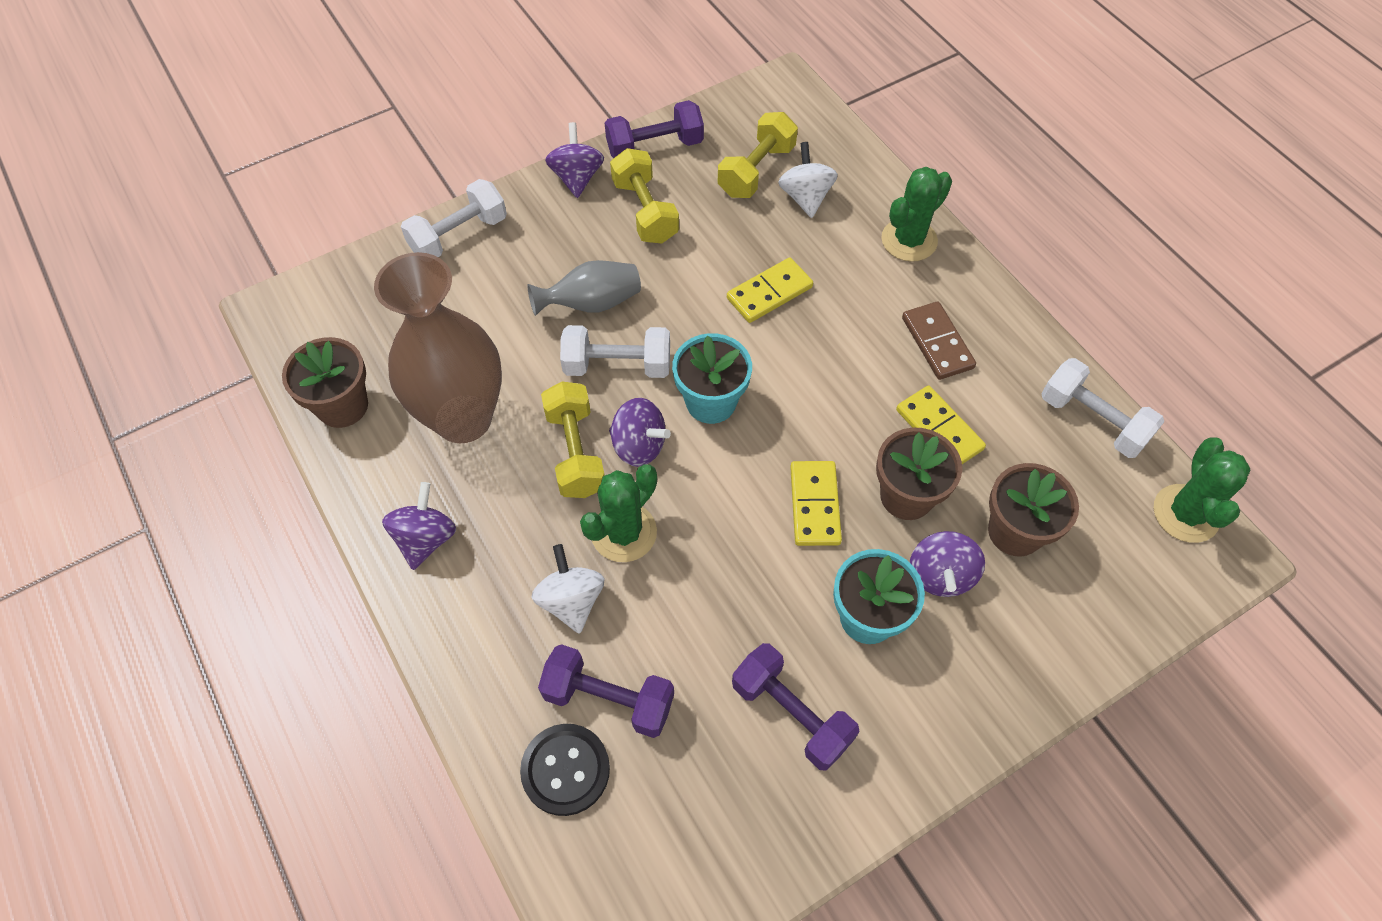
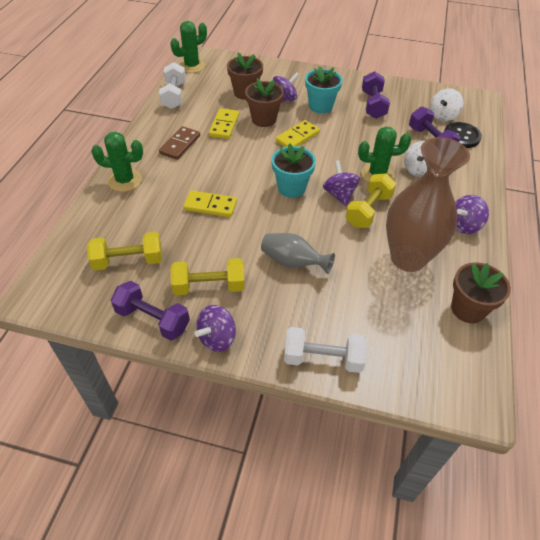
camera: 135 degrees left, 10 degrees down
white dumbbell [560,325,670,378] -> none
yellow dumbbell [610,148,679,244] -> yellow dumbbell turned 60 degrees clockwise [170,258,245,295]
white spinning top [778,142,838,218] -> white spinning top moved to [430,88,463,122]

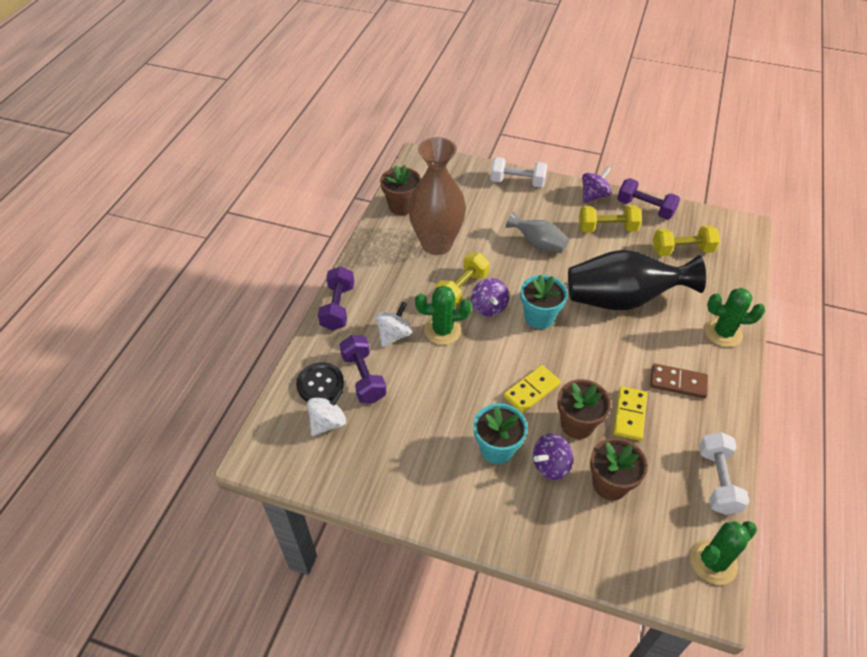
camera: 175 degrees left, 0 degrees up
brown domino [159,126,200,160] -> brown domino turned 75 degrees clockwise [650,364,708,398]
yellow domino [184,190,237,217] -> black vase [568,250,706,310]
purple dumbbell [362,71,390,119] -> purple dumbbell moved to [318,266,354,330]
purple spinning top [455,195,489,234] -> none

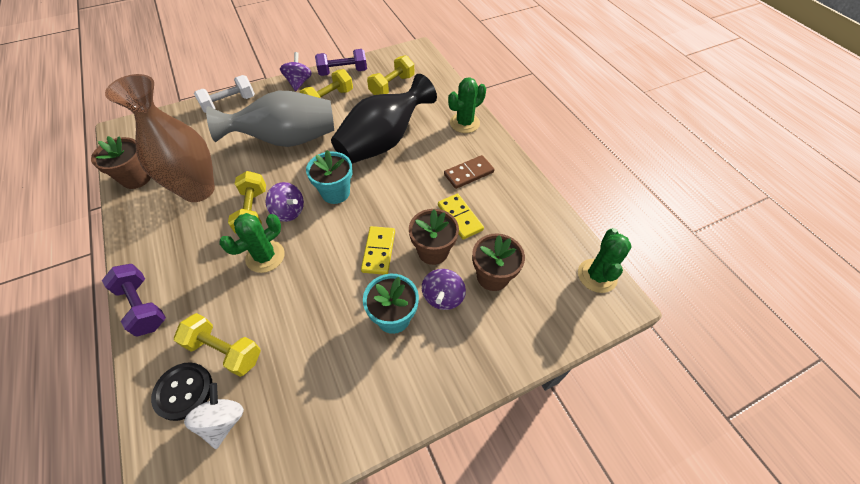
camera: 45 degrees left, 5 degrees up
purple dumbbell [339,335,387,403] -> yellow dumbbell [174,313,261,377]
white spinning top [376,301,412,347] -> none
grey vase [506,211,569,253] -> grey vase [206,90,334,147], size x1.90
white dumbbell [699,432,749,515] -> none

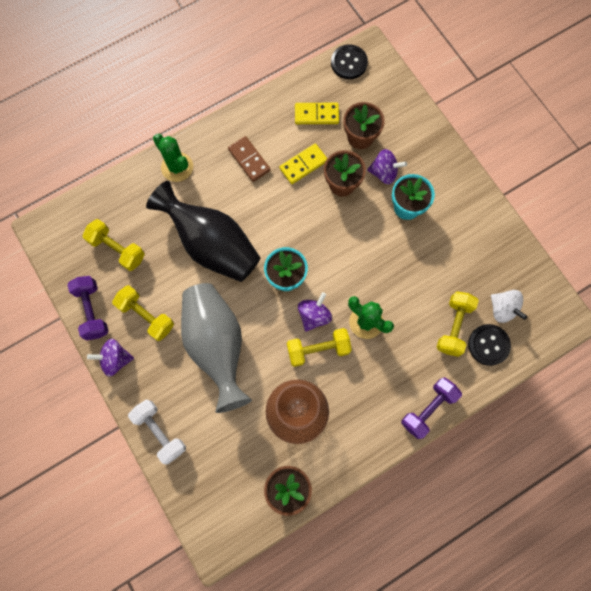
camera: 95 degrees left, 20 degrees up
white spinning top [184,383,244,449] -> white spinning top turned 120 degrees counterclockwise [491,290,527,323]
yellow domino [361,226,395,275] -> yellow domino moved to [295,103,339,124]
green cactus [578,228,632,293] -> black button [331,44,368,79]

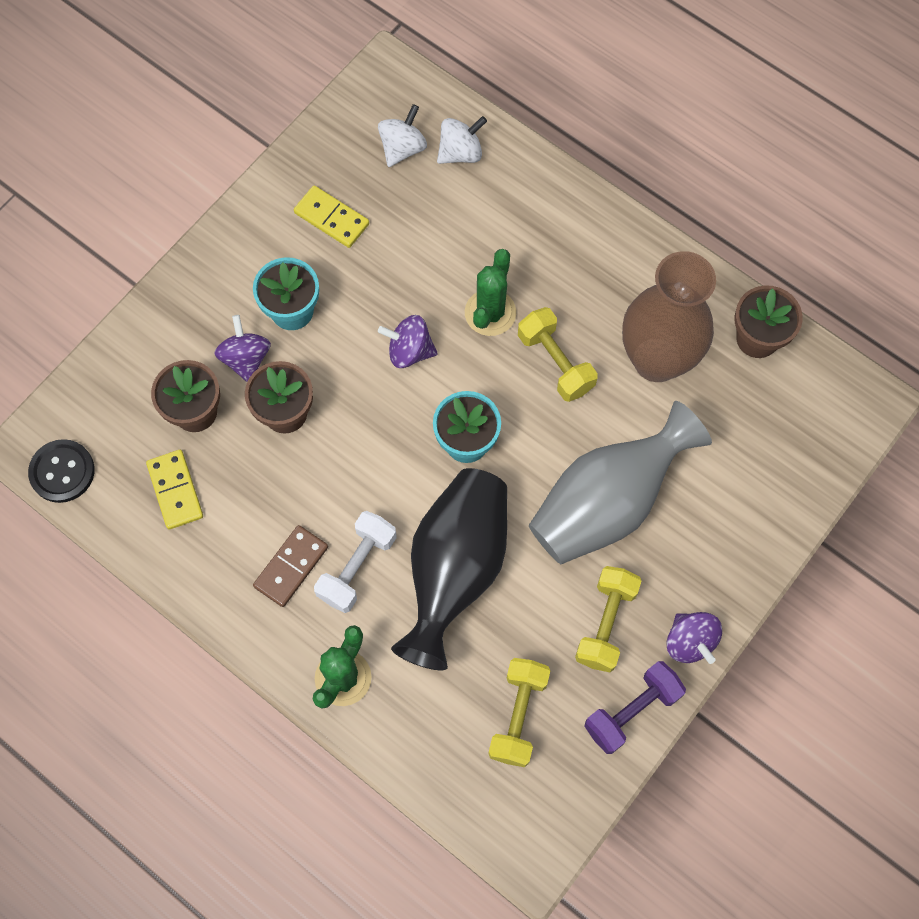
camera: 110 degrees left, 5 degrees down
white dumbbell [128,400,186,465] -> white dumbbell moved to [314,511,397,613]
yellow domino [279,144,327,184] -> yellow domino moved to [294,185,369,248]
purple spinning top [298,292,332,332] -> purple spinning top moved to [378,315,438,368]
purple dumbbell [401,377,462,439] -> none
yellow dumbbell [437,291,479,357] -> none
black button [468,324,511,366] -> white spinning top [437,116,487,164]

